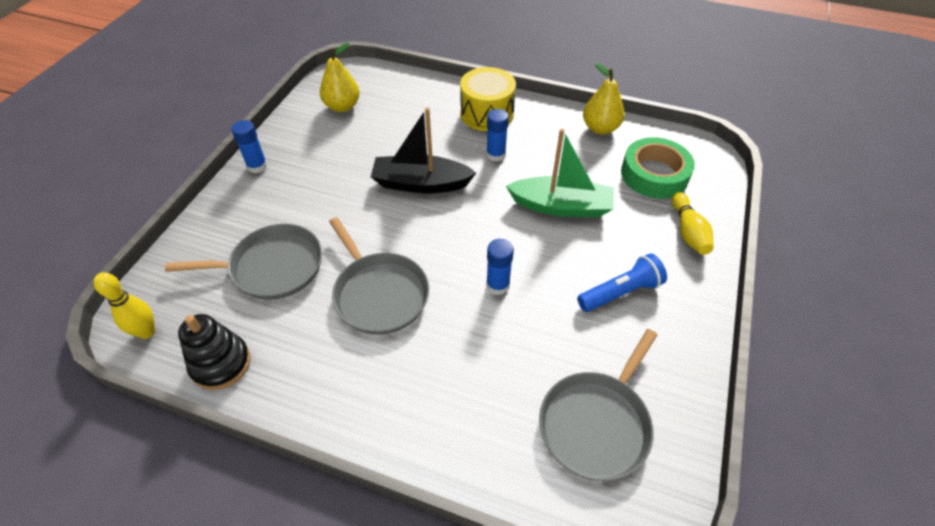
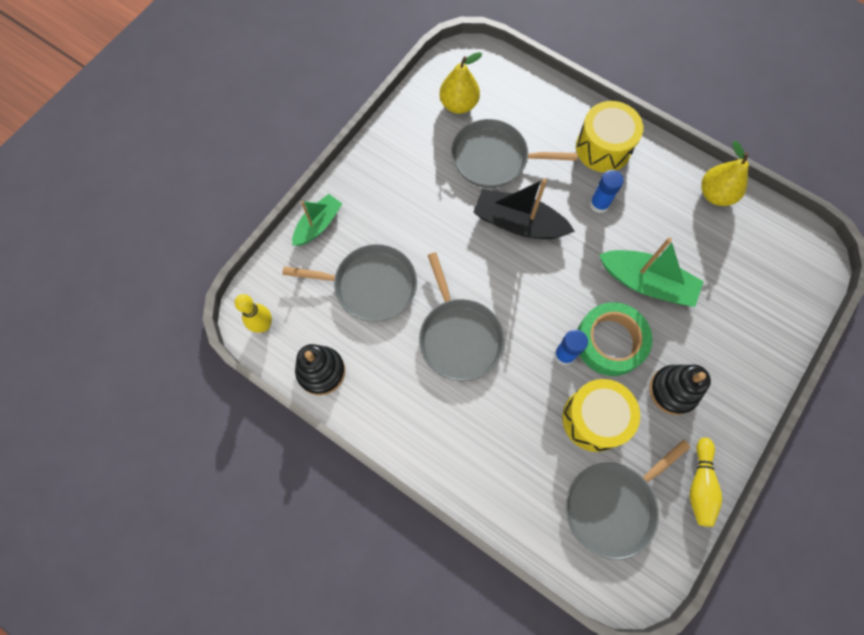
camera: 15 degrees right, 20 degrees up
blue glue stick [231,120,267,173] -> none
blue flashlight [577,253,667,312] -> black stacking toy [649,365,711,415]
green tape [621,137,695,199] -> green tape moved to [577,302,652,376]
yellow bowling pin [672,192,714,255] -> yellow bowling pin moved to [690,437,722,527]
none -> green boat [292,194,342,246]
none -> grey pan [451,119,578,188]
none -> yellow drum [562,379,640,452]

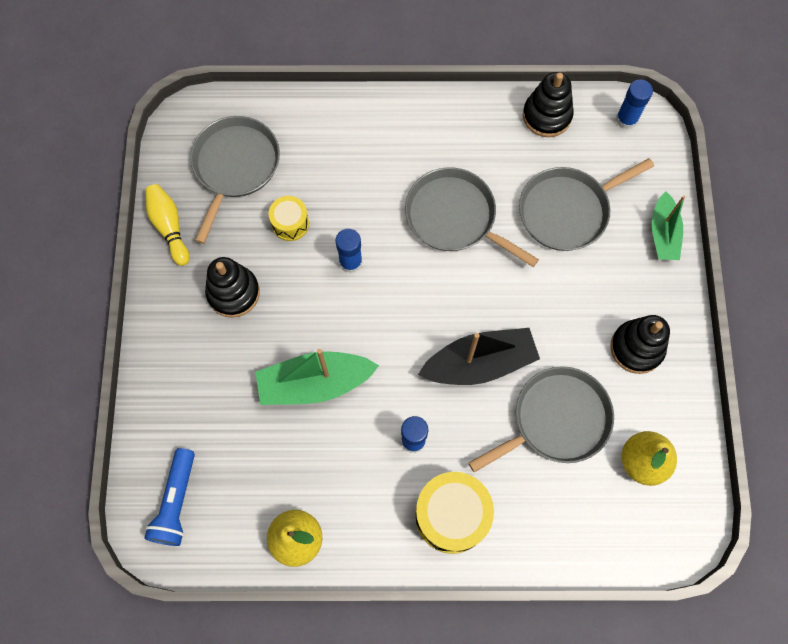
camera: 145 degrees right, 0 degrees up
yellow bowling pin [235,294,272,333] -> blue glue stick [616,79,653,129]
yellow drum [562,379,640,452] -> yellow drum [269,196,309,241], size x0.56
green tape [577,302,652,376] -> none
none -> blue flashlight [144,448,195,546]
none -> black stacking toy [610,315,670,374]

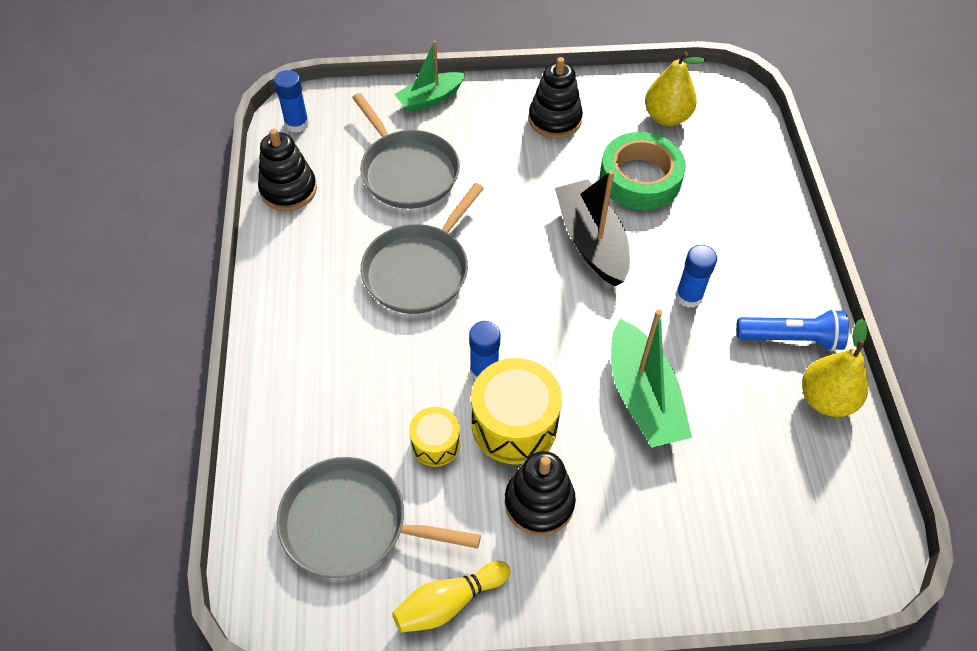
camera: 95 degrees left, 15 degrees down
blue flashlight [144,448,195,546] -> blue flashlight moved to [736,309,849,351]
yellow drum [415,472,494,554] -> yellow drum moved to [471,358,562,464]
grey pan [469,366,614,472] -> green tape [600,132,686,211]
green boat [652,191,685,260] -> green boat turned 150 degrees clockwise [395,41,466,113]

